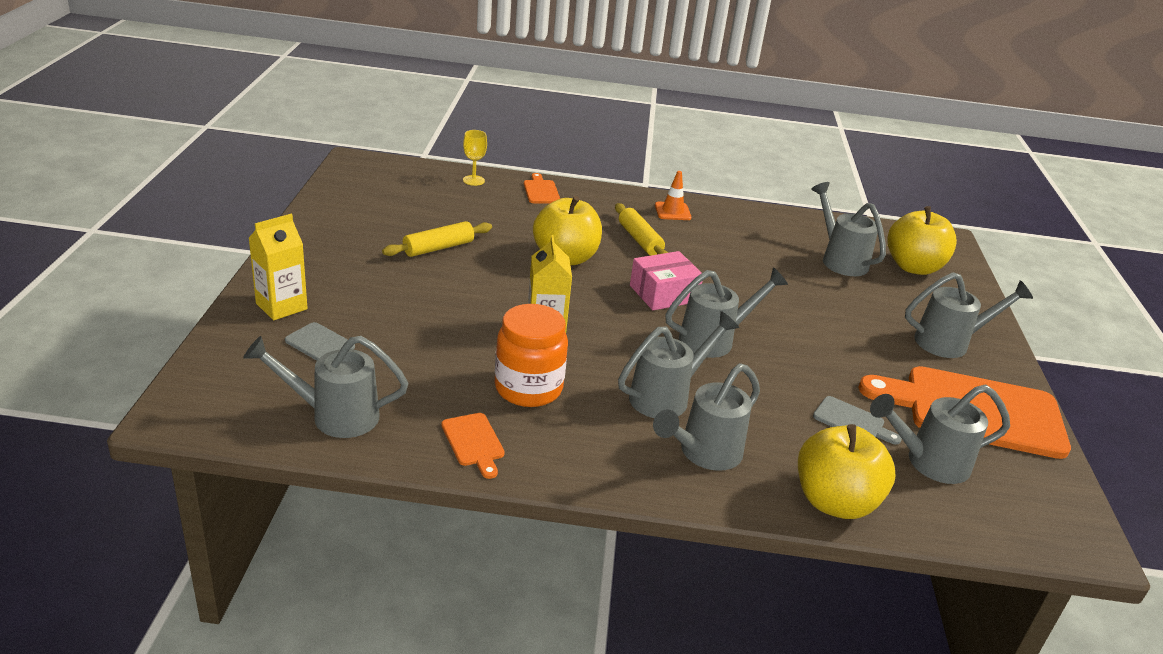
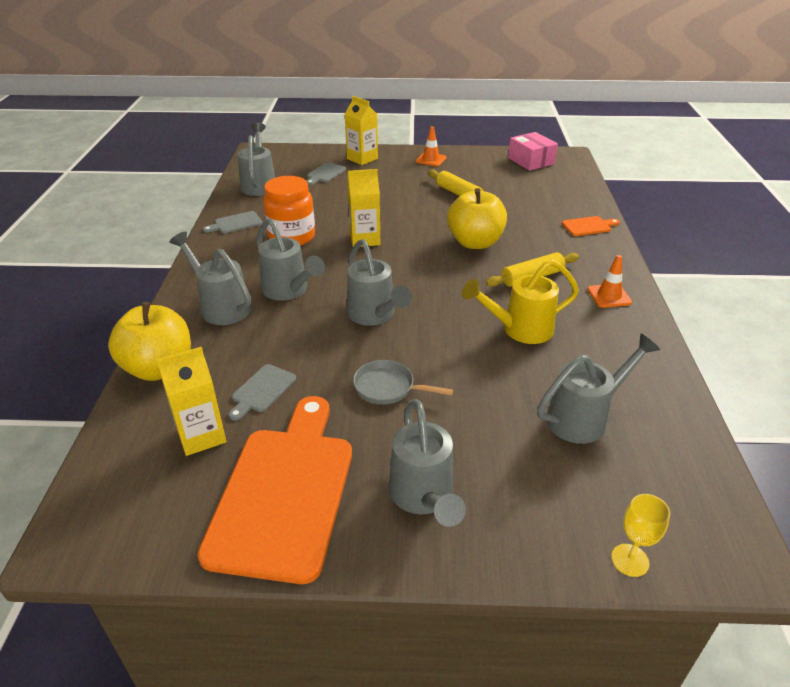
camera: 90 degrees right, 5 degrees up
orange cutting board [442,413,505,479] -> grey cutting board [203,211,262,233]
yellow goblet [463,130,487,186] -> yellow goblet moved to [611,494,670,577]
pink box [630,251,702,310] -> pink box moved to [508,132,558,171]
grey watering can [870,385,1010,484] -> yellow carton [156,347,226,456]
yellow apple [887,206,957,275] -> none
none -> grey pan [353,360,453,404]
none -> orange traffic cone [415,126,447,166]
none -> yellow watering can [462,259,579,344]

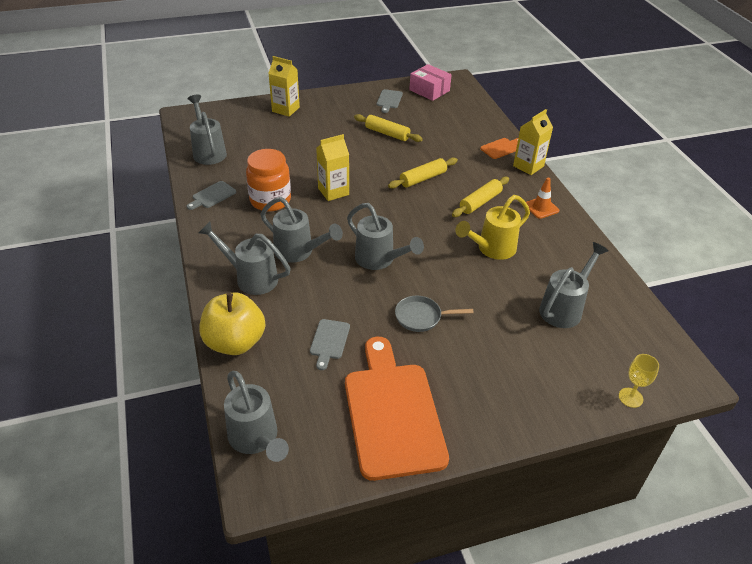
camera: 20 degrees left, 5 degrees up
yellow carton [156,347,226,456] -> yellow carton moved to [513,109,553,175]
grey cutting board [307,162,346,185] -> grey cutting board moved to [377,89,403,113]
grey watering can [389,399,466,527] -> grey watering can moved to [224,371,289,462]
orange traffic cone [415,126,447,166] -> none
yellow apple [447,188,507,249] -> yellow rolling pin [388,158,458,189]

